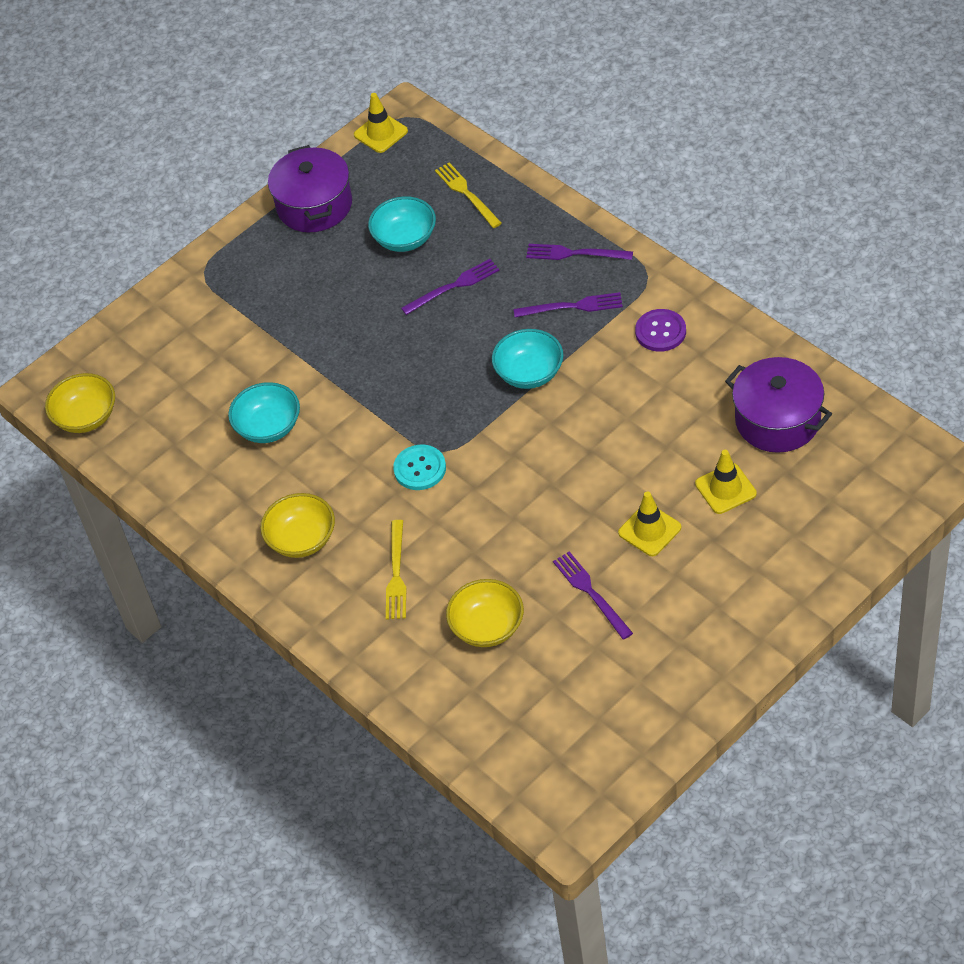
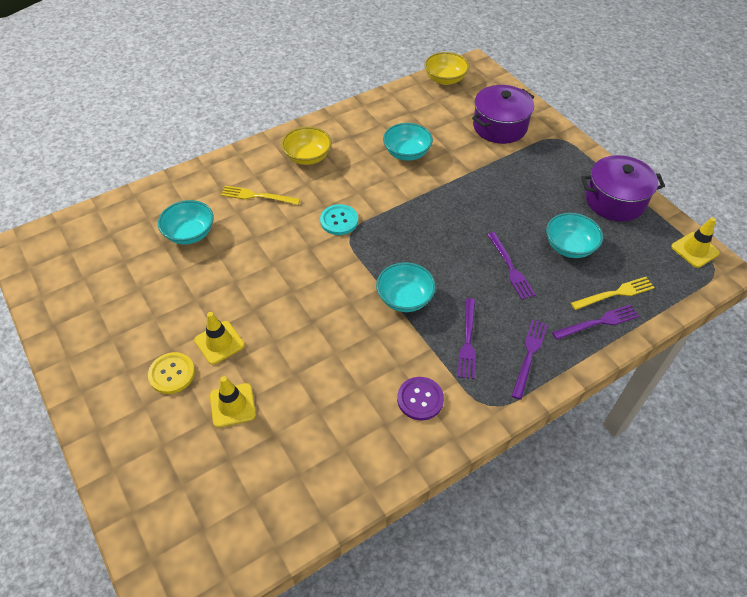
camera: 95 degrees right, 0 degrees up
yellow bowl [446,579,524,647] -> turquoise bowl [158,200,214,245]
purple fork [553,551,633,640] -> purple fork moved to [552,305,639,340]
purple pot [725,357,832,453] -> purple pot moved to [472,85,534,144]
none -> yellow button [148,352,195,394]

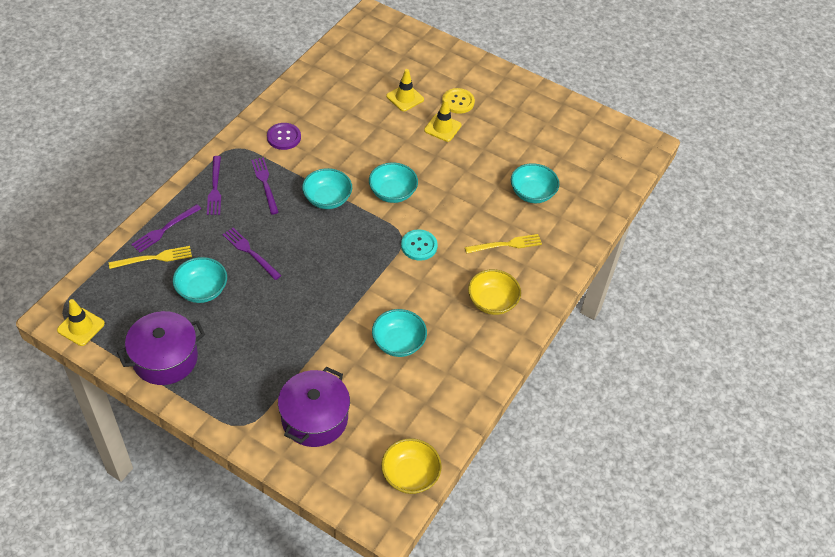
camera: 150 degrees right, 0 degrees up
yellow fork [571,277,655,310] -> yellow fork turned 150 degrees counterclockwise [109,246,192,269]
none -> turquoise bowl [369,162,418,203]

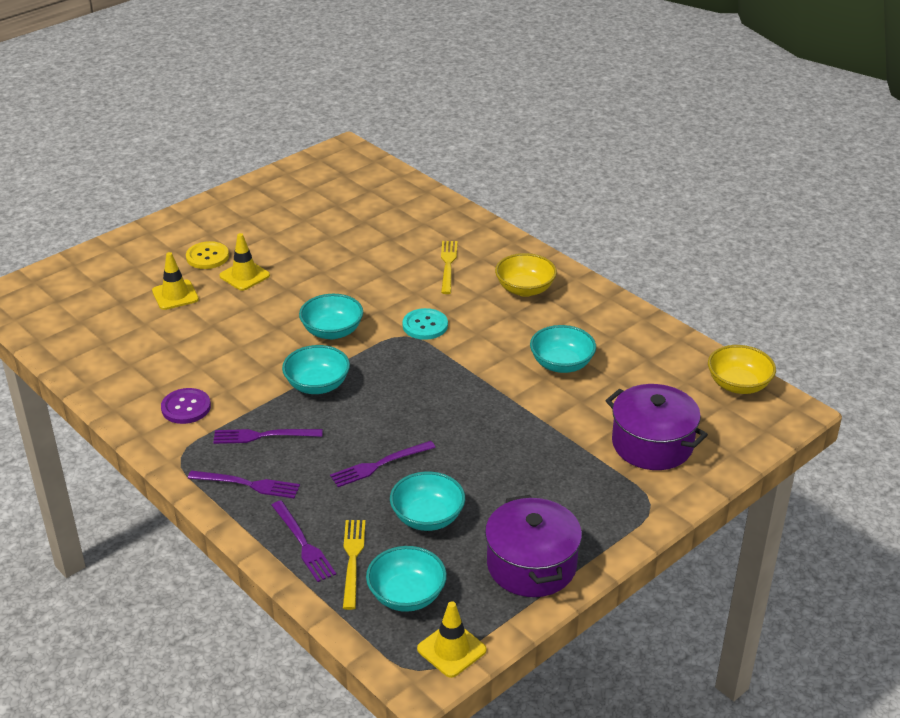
camera: 70 degrees left, 15 degrees down
turquoise bowl [511,163,559,203] -> turquoise bowl moved to [366,546,447,612]

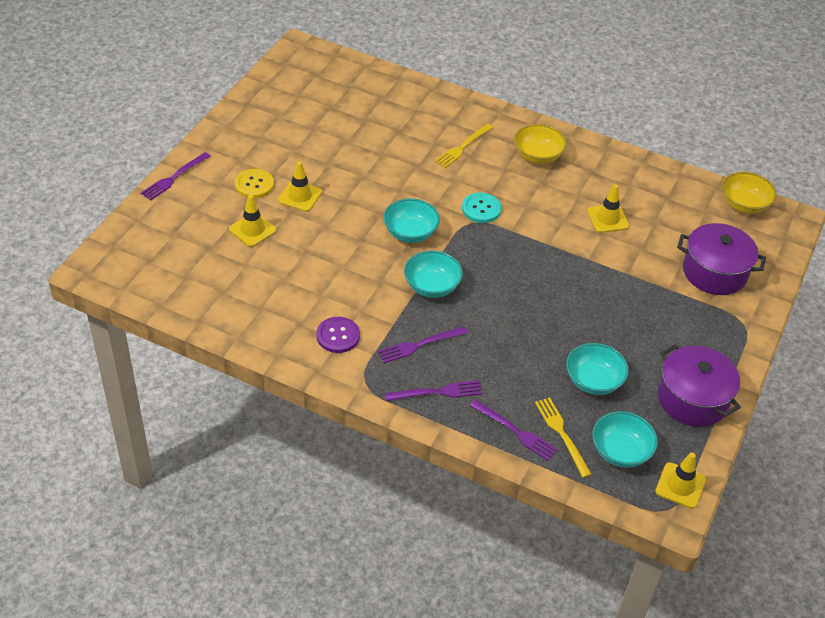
camera: 25 degrees left, 10 degrees up
purple fork [330,441,436,487] -> purple fork moved to [141,152,211,201]
yellow fork [441,241,457,294] -> yellow fork turned 120 degrees counterclockwise [434,123,493,168]
turquoise bowl [530,325,596,373] -> yellow traffic cone [587,184,629,233]

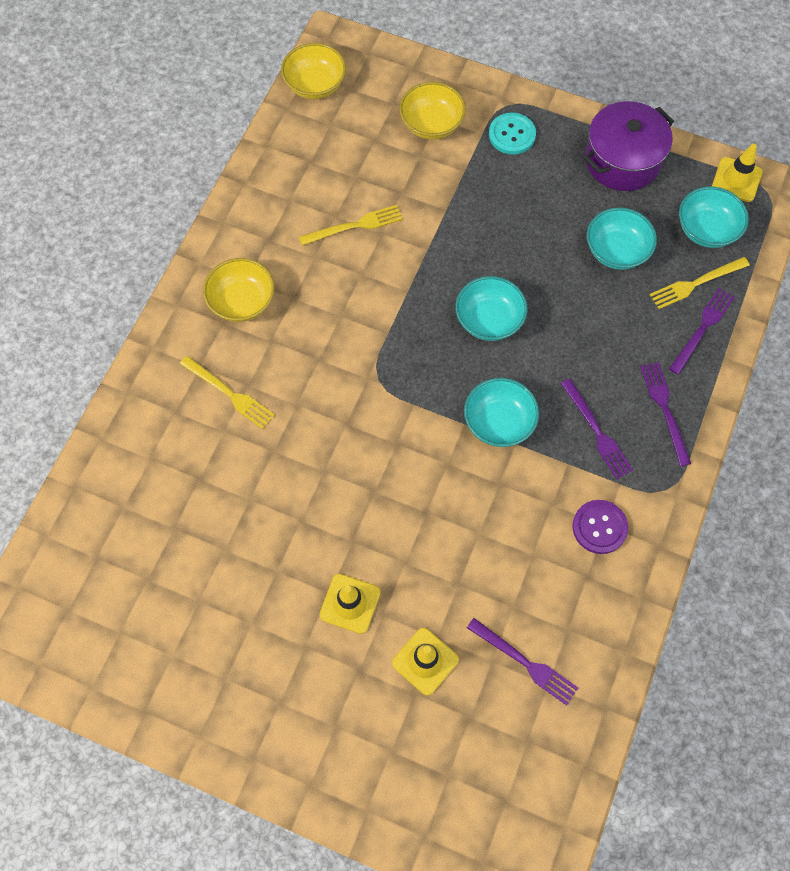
camera: 90 degrees left, 20 degrees up
purple fork [141,152,211,201] -> purple fork moved to [467,618,578,706]
yellow button [235,169,274,198] -> none
turquoise bowl [383,198,440,243] -> turquoise bowl moved to [456,276,528,341]
turquoise button [462,193,501,223] -> turquoise button moved to [489,113,536,155]
yellow traffic cone [587,184,629,233] -> yellow fork [299,205,403,246]
purple pot [677,223,766,295] -> yellow bowl [399,82,466,140]

